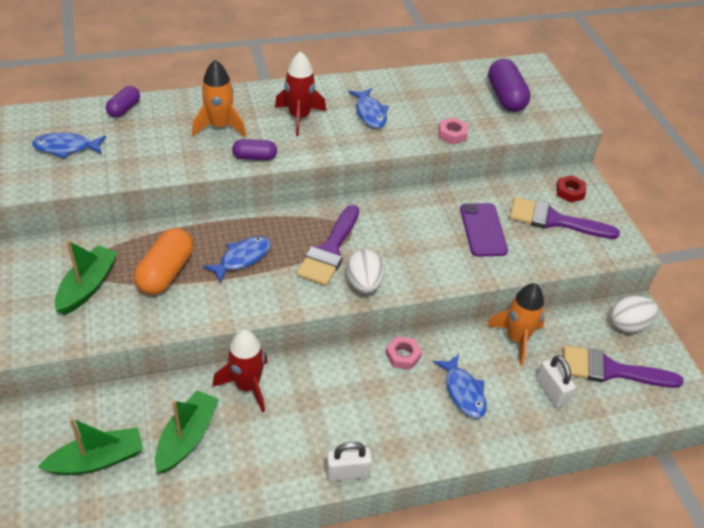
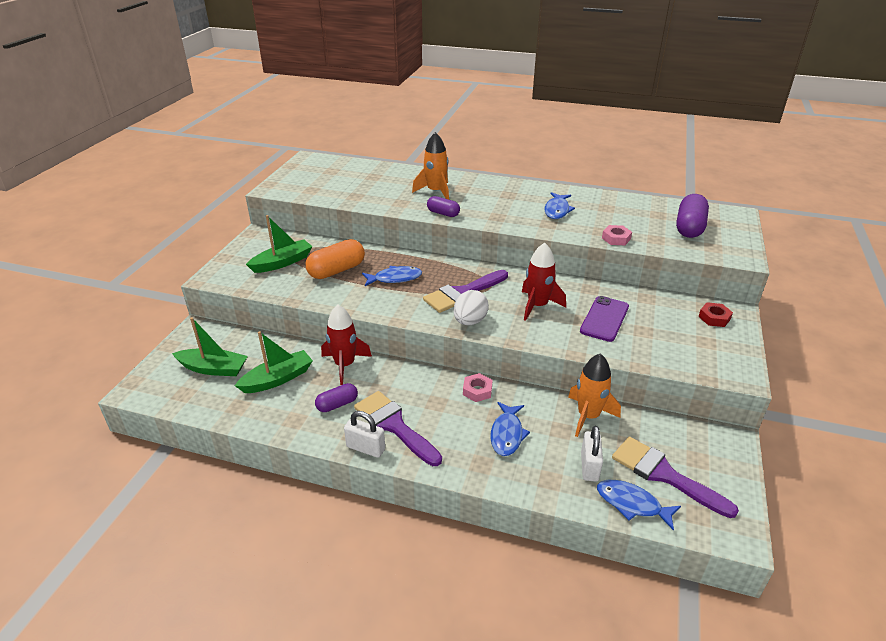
camera: 35 degrees right, 10 degrees down
blue fish [32,133,106,159] -> blue fish moved to [597,480,681,531]
purple capsule [106,86,140,117] -> purple capsule moved to [315,383,358,412]
red rocket [275,51,326,136] -> red rocket moved to [522,243,566,321]
purple brush [510,197,620,239] -> purple brush moved to [354,391,442,466]
white egg [610,296,658,333] -> none

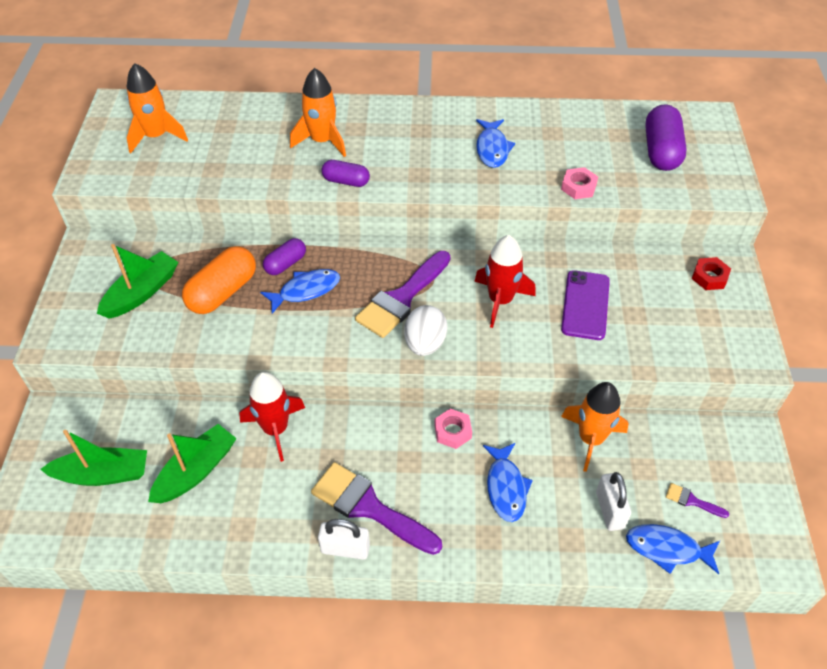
camera: 15 degrees left, 15 degrees up
purple capsule [315,383,358,412] -> purple capsule moved to [263,238,306,275]
purple brush [612,437,739,518] -> purple brush [666,483,729,518], size x0.44
none -> orange rocket [127,63,188,153]

